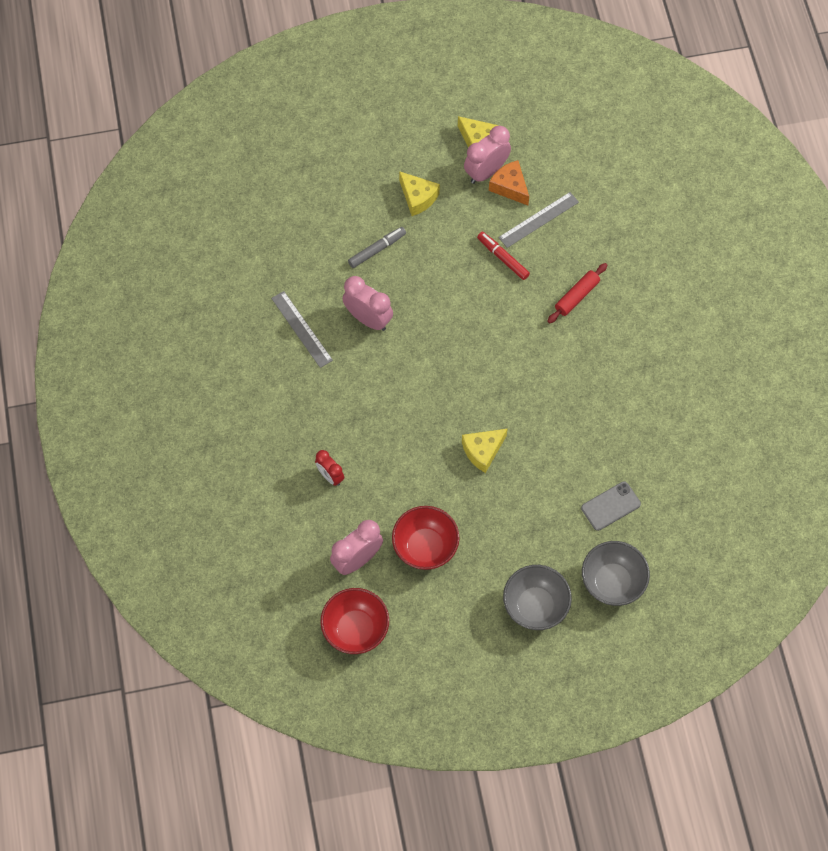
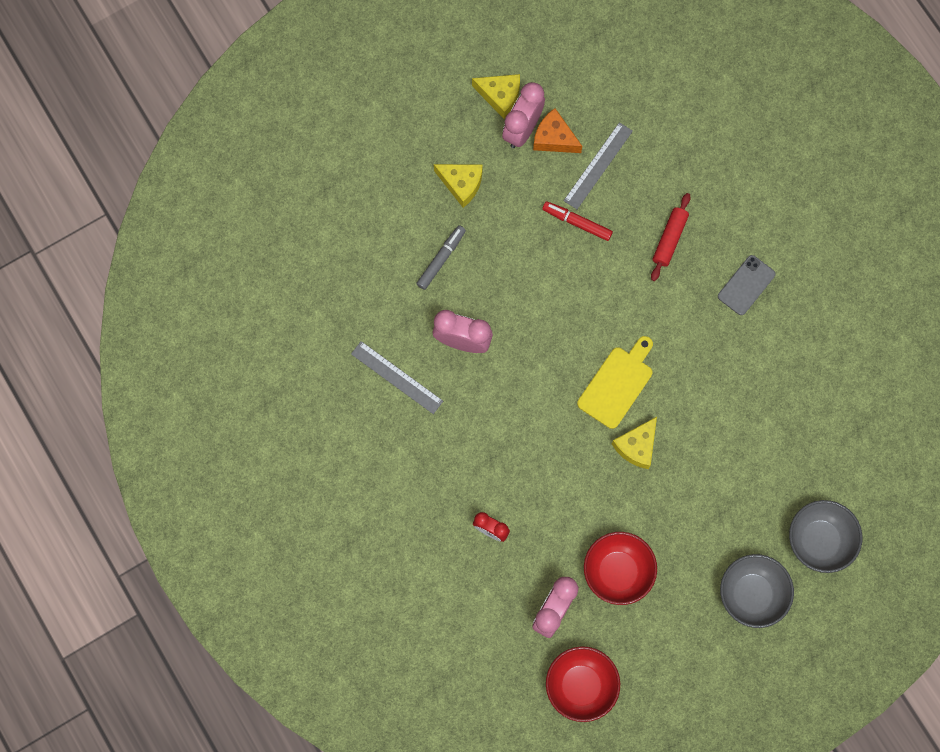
camera: 20 degrees left, 10 degrees up
grey phone [581,481,641,531] -> grey phone moved to [718,255,776,315]
none -> yellow cutting board [577,336,653,429]

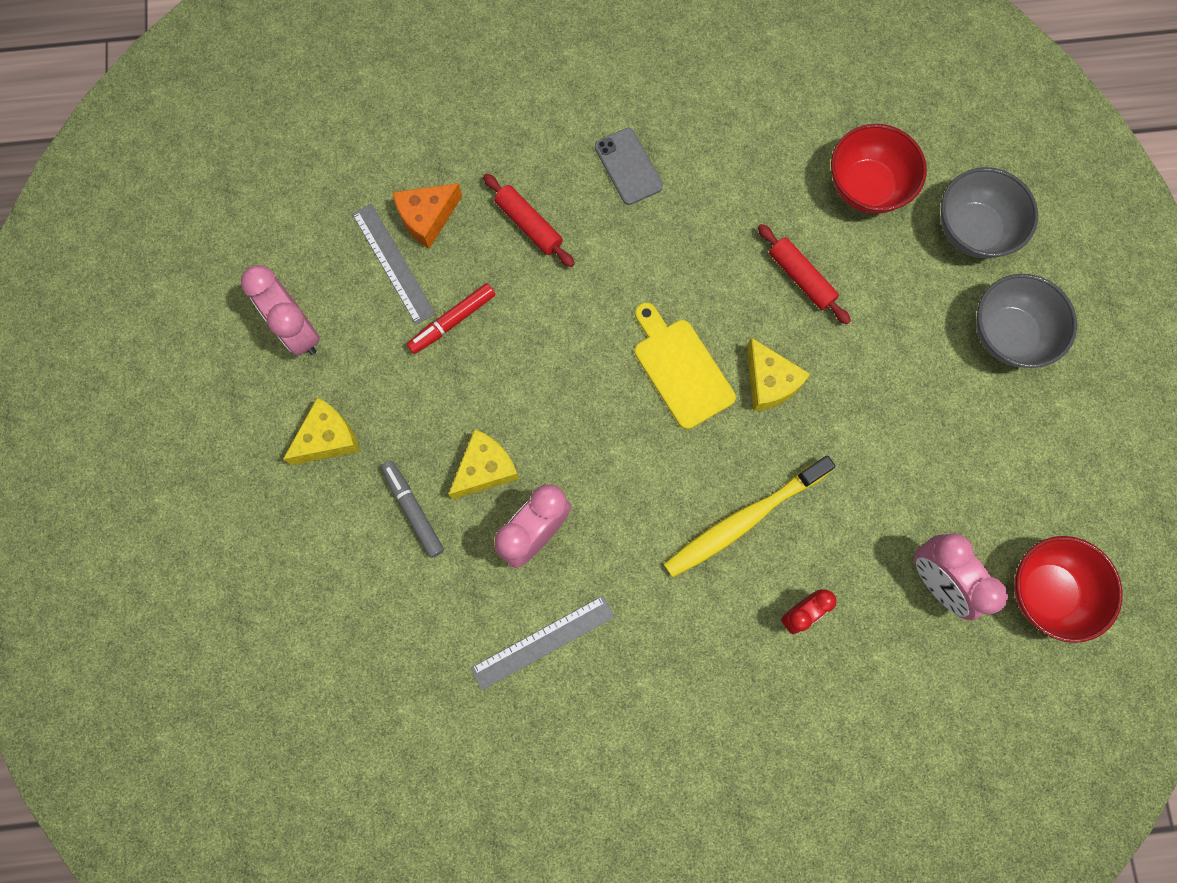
camera: 65 degrees left, 0 degrees up
yellow cheese [472,74,520,119] -> yellow cheese moved to [448,429,519,499]
orange cheese [533,108,582,153] -> orange cheese moved to [393,183,462,249]
red bowl [584,532,657,605] -> red bowl moved to [831,124,927,214]
none -> yellow toothbrush [664,455,836,577]
none -> red rolling pin [758,224,851,325]

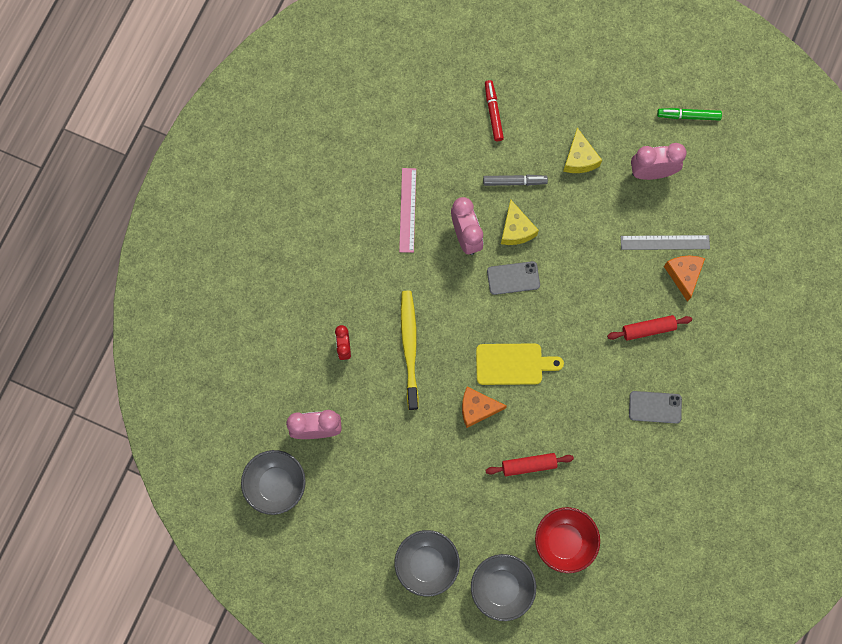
camera: 120 degrees right, 0 degrees up
red marker [407,283,495,354] -> red marker moved to [485,80,504,141]
grey ruler [471,596,614,690] -> pink ruler [399,168,416,253]
yellow cheese [747,338,810,412] -> orange cheese [462,387,507,428]
red bowl [1014,536,1123,643] -> grey bowl [241,450,306,515]
none -> grey phone [487,261,540,295]
none -> green marker [657,108,722,121]

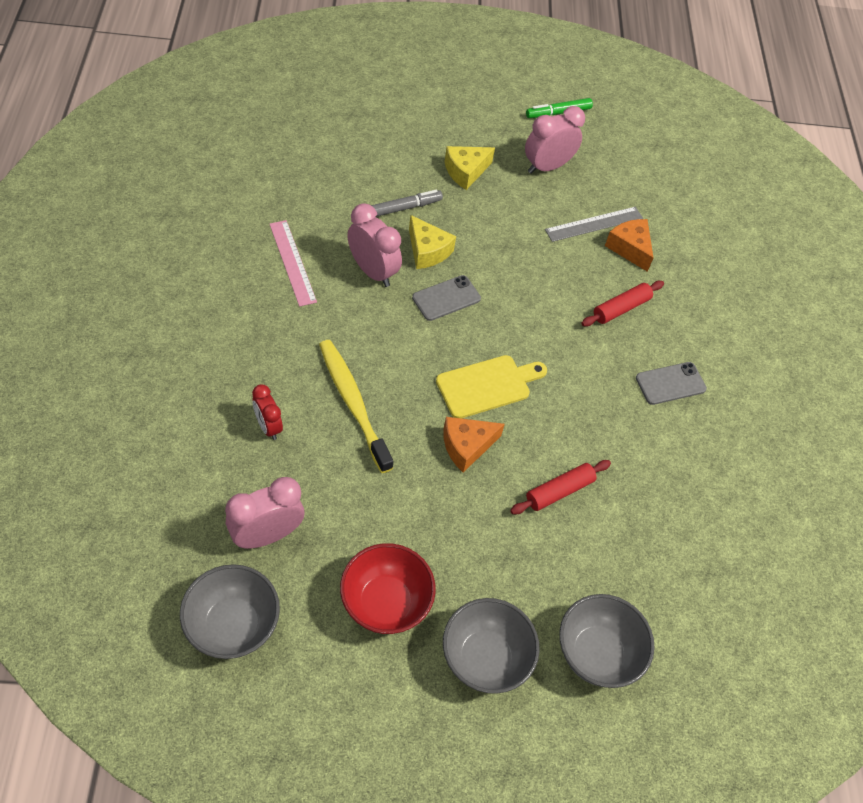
camera: 30 degrees left, 20 degrees down
red marker [485,80,504,141] -> none
red bowl [535,507,600,573] -> red bowl moved to [340,543,436,634]
yellow cheese [563,128,602,173] -> yellow cheese turned 90 degrees clockwise [444,146,495,190]

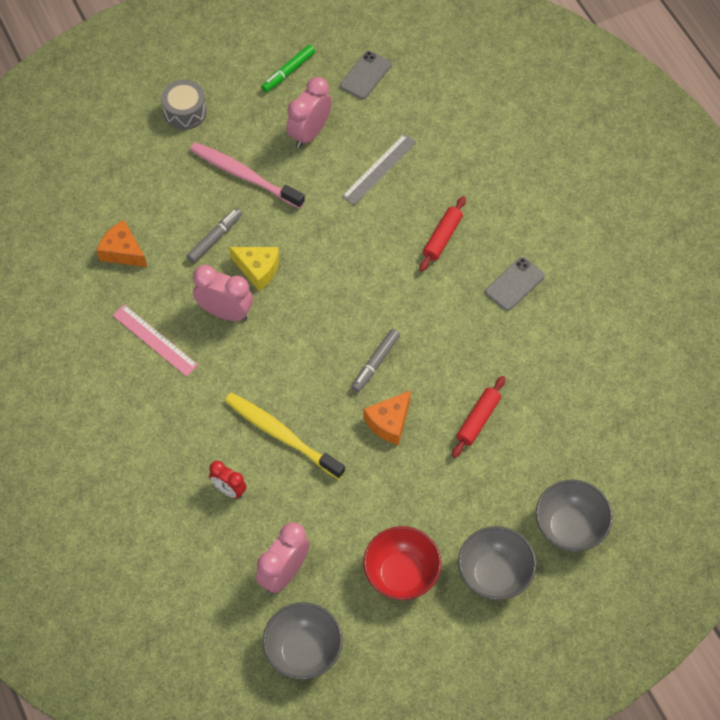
camera: 20 degrees left, 5 degrees up
grey phone [412,275,481,321] -> grey phone moved to [340,51,391,99]
yellow cutting board [436,355,547,418] -> grey marker [352,329,400,392]
yellow cheese [444,146,495,190] -> pink toothbrush [190,142,305,209]
orange cheese [605,219,654,272] -> orange cheese moved to [97,220,147,267]
none -> grey drum [161,80,207,130]

